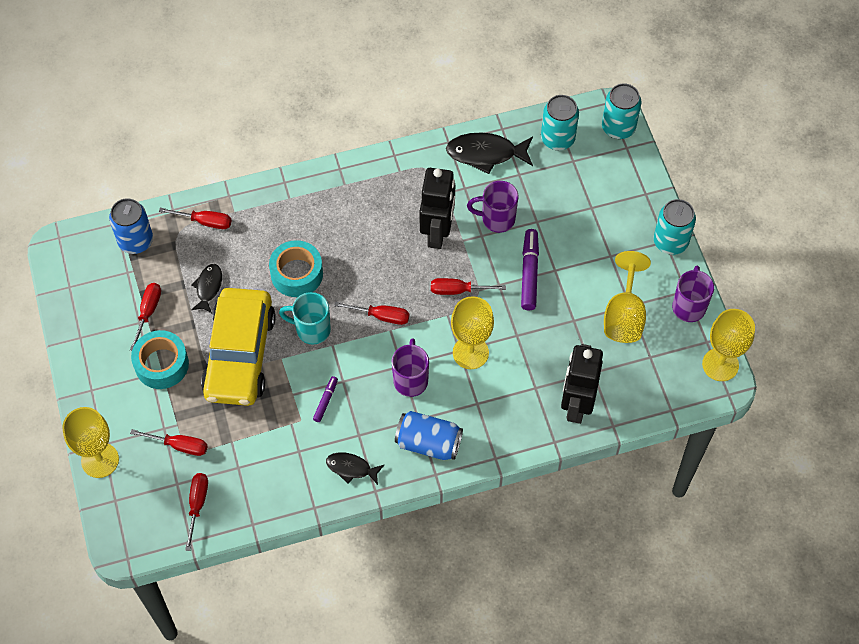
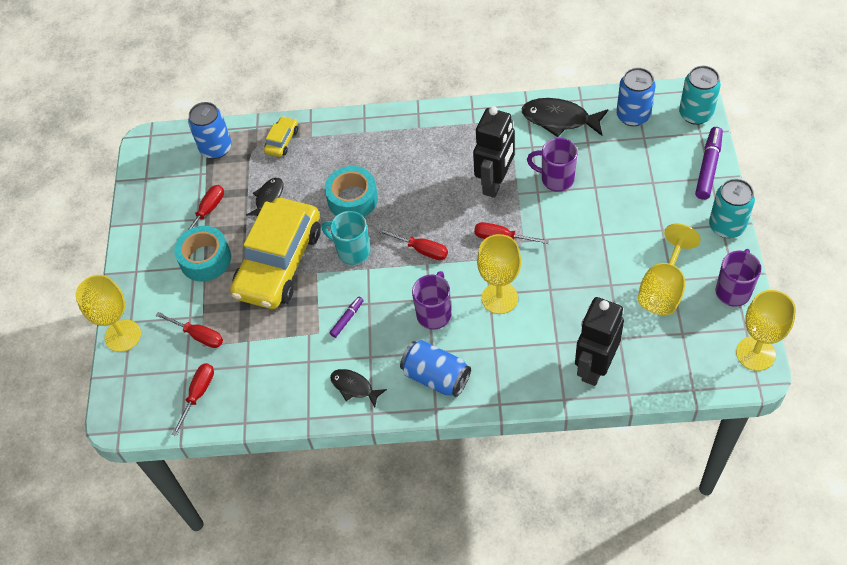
camera: 20 degrees right, 5 degrees down
red screwdriver [159,208,232,229] -> yellow car [264,116,298,157]
purple marker [521,229,539,310] -> purple marker moved to [695,127,723,200]
turquoise can [541,95,579,150] -> blue can [616,68,656,126]

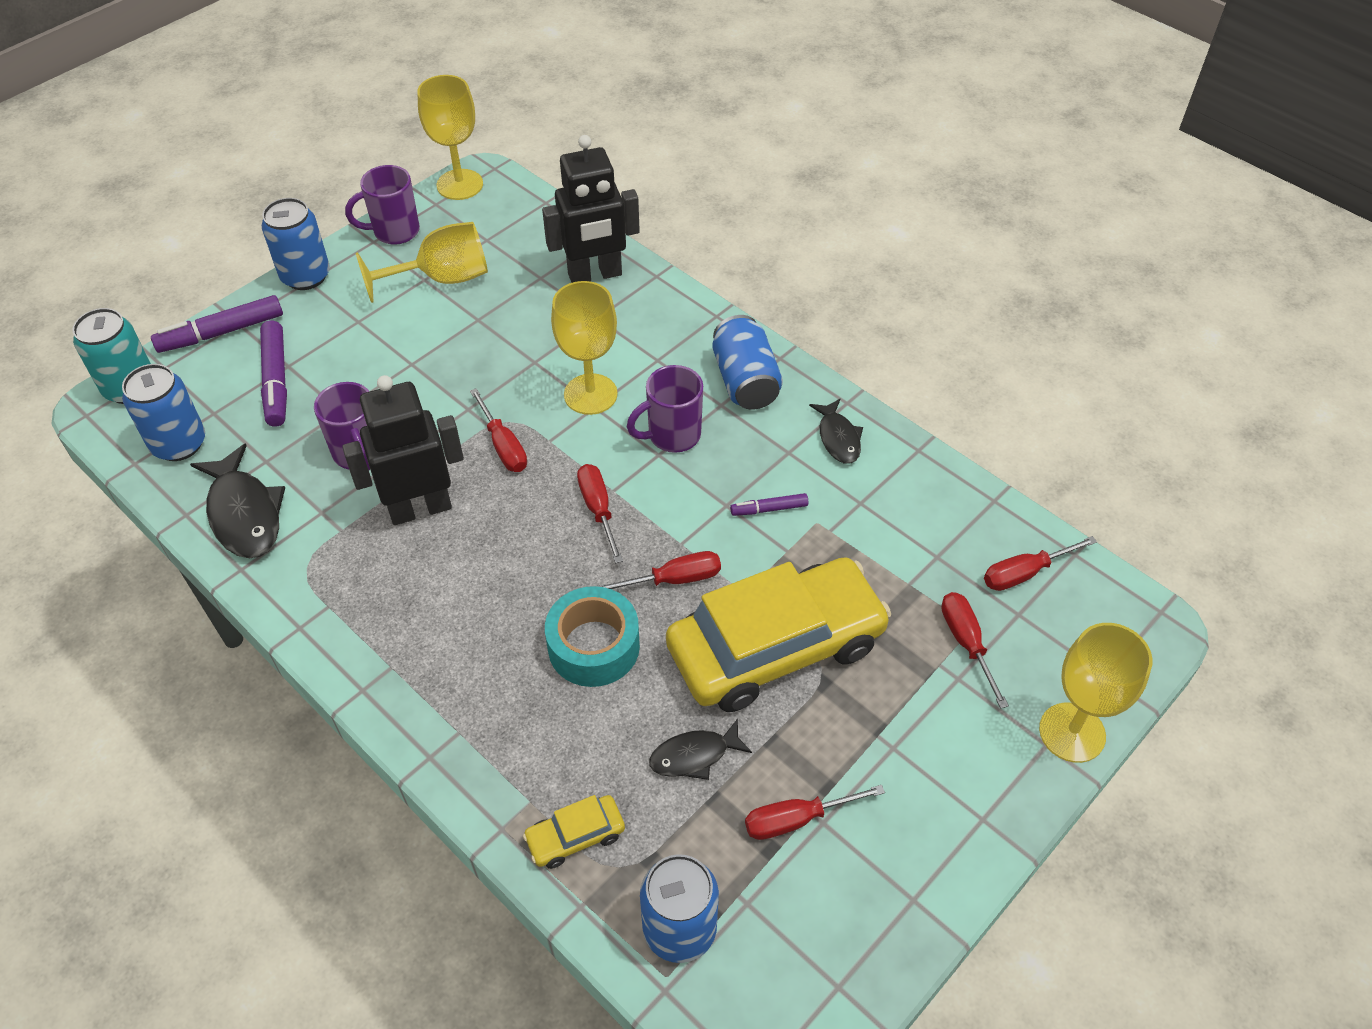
camera: 140 degrees left, 5 degrees down
turquoise tape [174,226,231,282] -> none
turquoise mug [322,211,371,265] -> red screwdriver [597,551,721,589]
turquoise can [709,179,755,238] -> blue can [261,198,330,290]
none -> purple marker [260,321,287,427]

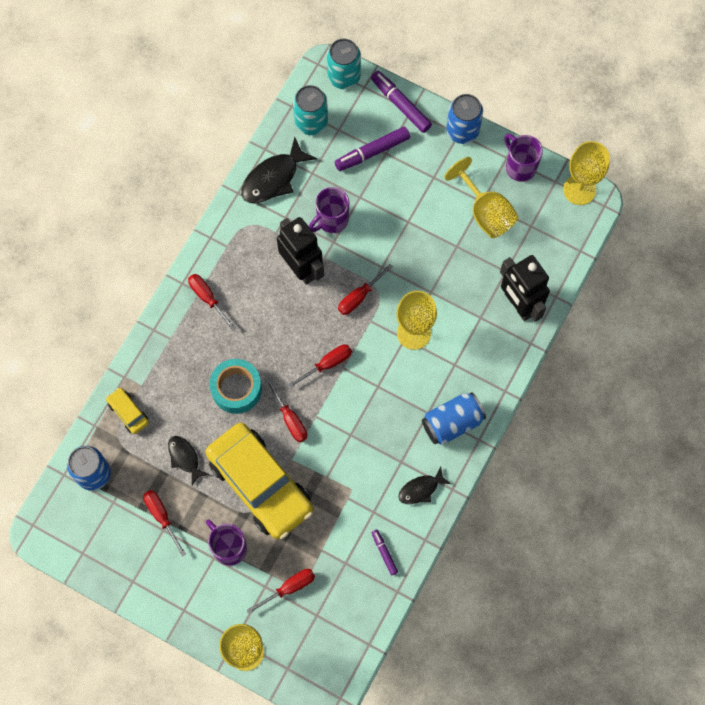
camera: 75 degrees right, 20 degrees up
blue can [122,364,205,461] -> turquoise can [293,85,328,135]
purple mug [627,365,703,453] -> purple mug moved to [206,520,247,566]
purple marker [730,493,808,516] -> purple marker moved to [371,530,398,575]
red screwdriver [984,536,1097,591] -> red screwdriver moved to [188,274,236,330]

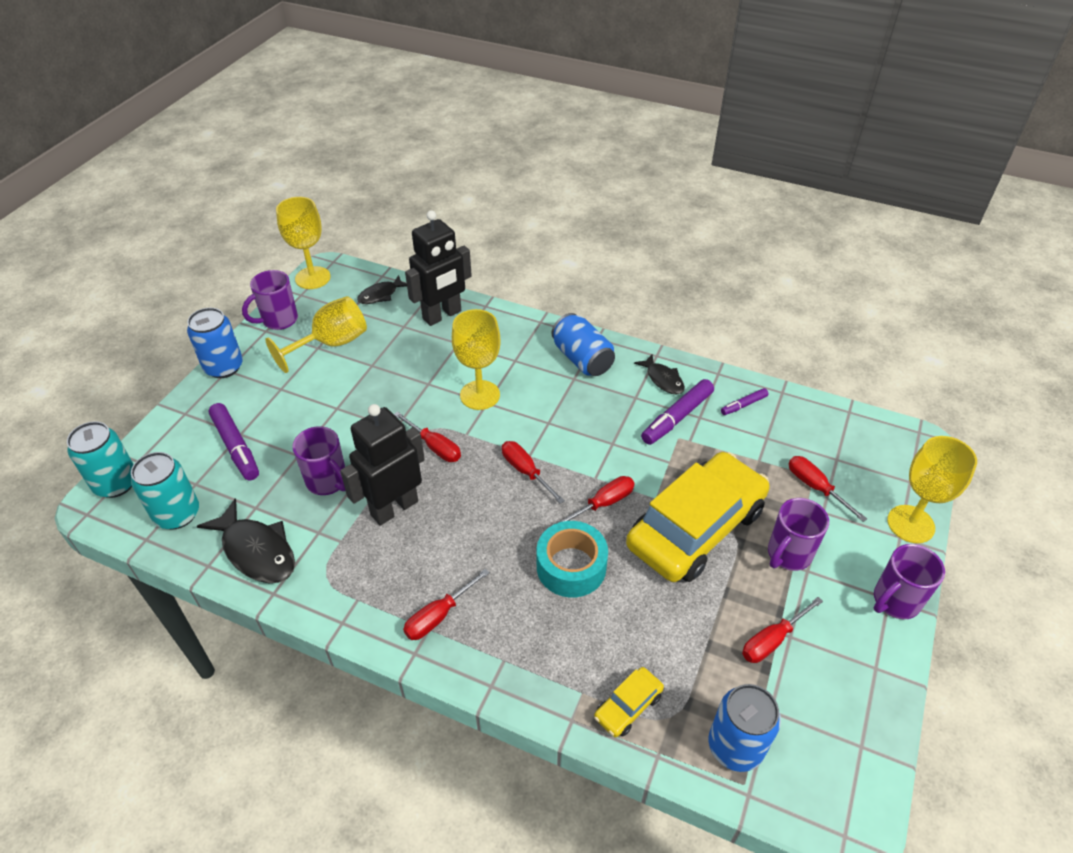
camera: 95 degrees left, 25 degrees down
black fish [168,436,209,485] -> black fish moved to [357,275,407,304]
purple marker [371,71,432,133] -> purple marker moved to [641,379,714,445]
none -> purple mug [874,544,945,619]

